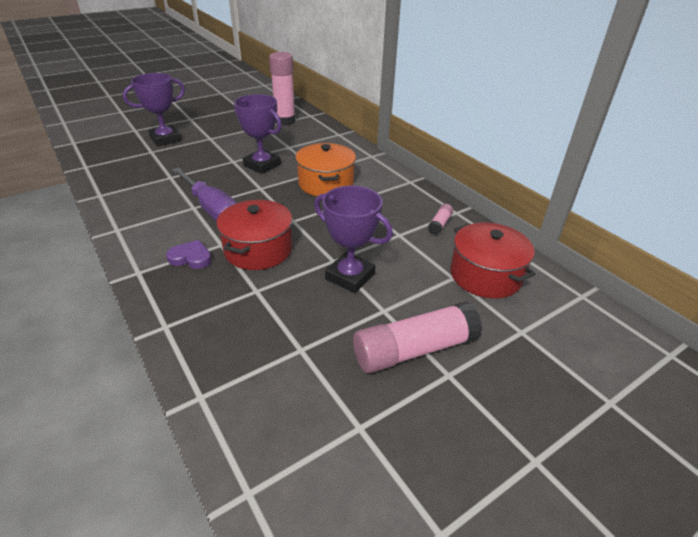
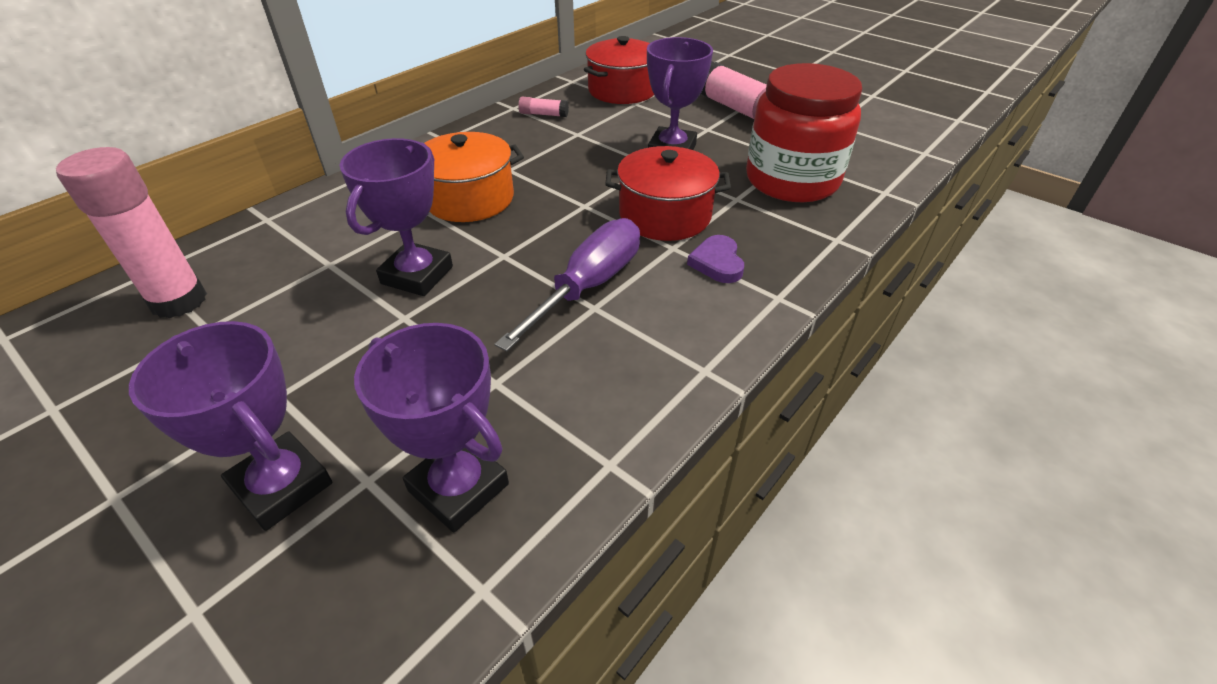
camera: 105 degrees left, 5 degrees up
none -> purple trophy [354,323,509,533]
none -> red jar [746,63,862,202]

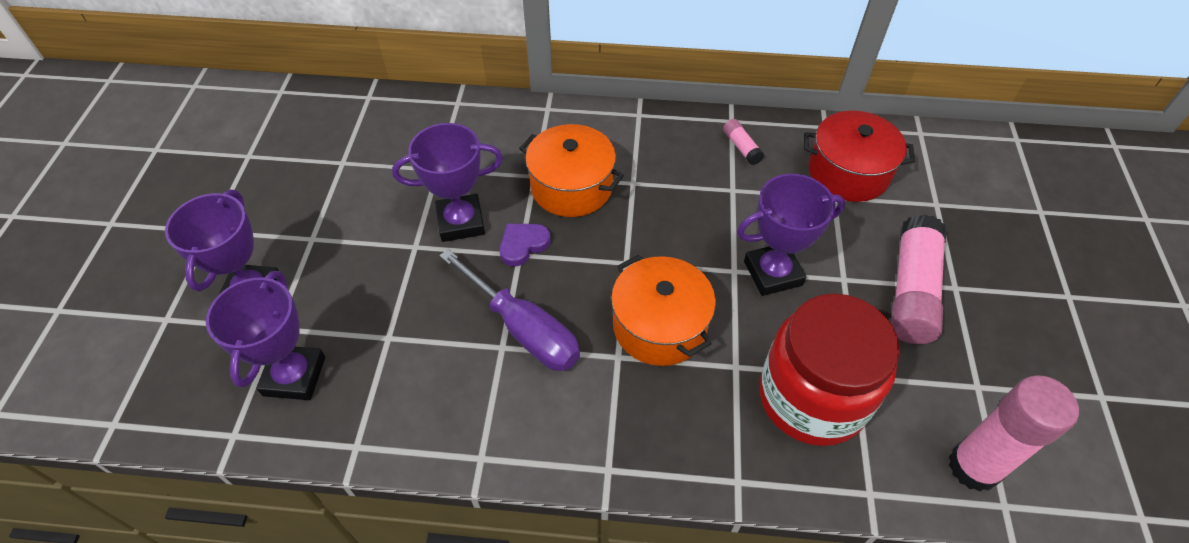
camera: 55 degrees right, 10 degrees up
pink glue stick [56,147,207,318] -> pink glue stick moved to [949,375,1079,492]
purple screwdriver [494,218,640,352] -> purple screwdriver turned 45 degrees clockwise [439,249,580,371]
red pot [605,146,731,241] -> orange pot [611,255,716,366]
purple heart [687,235,744,283] -> purple heart moved to [500,224,551,267]

